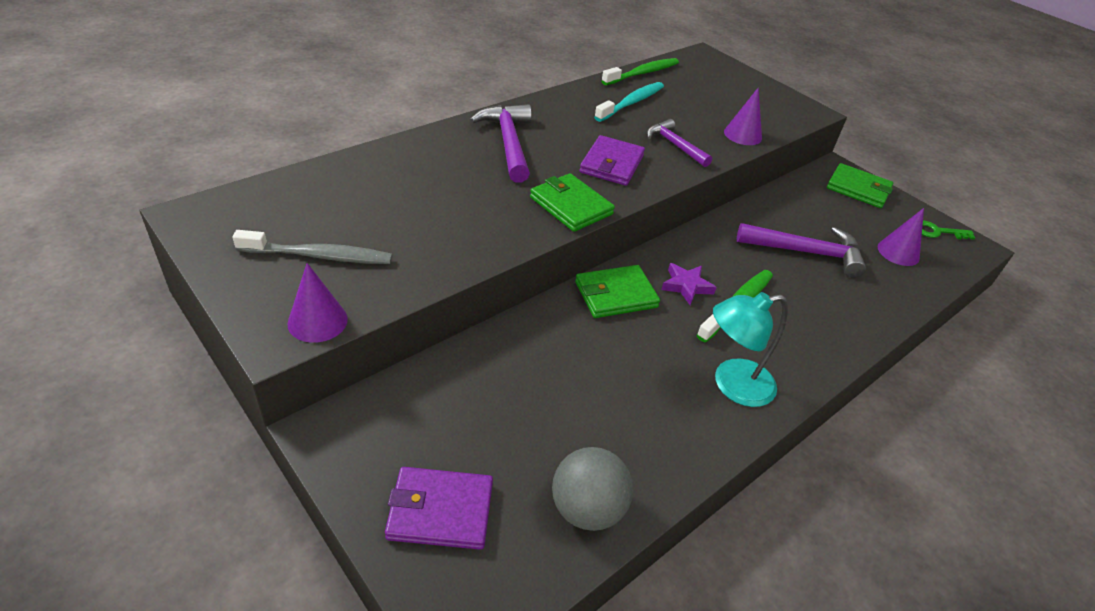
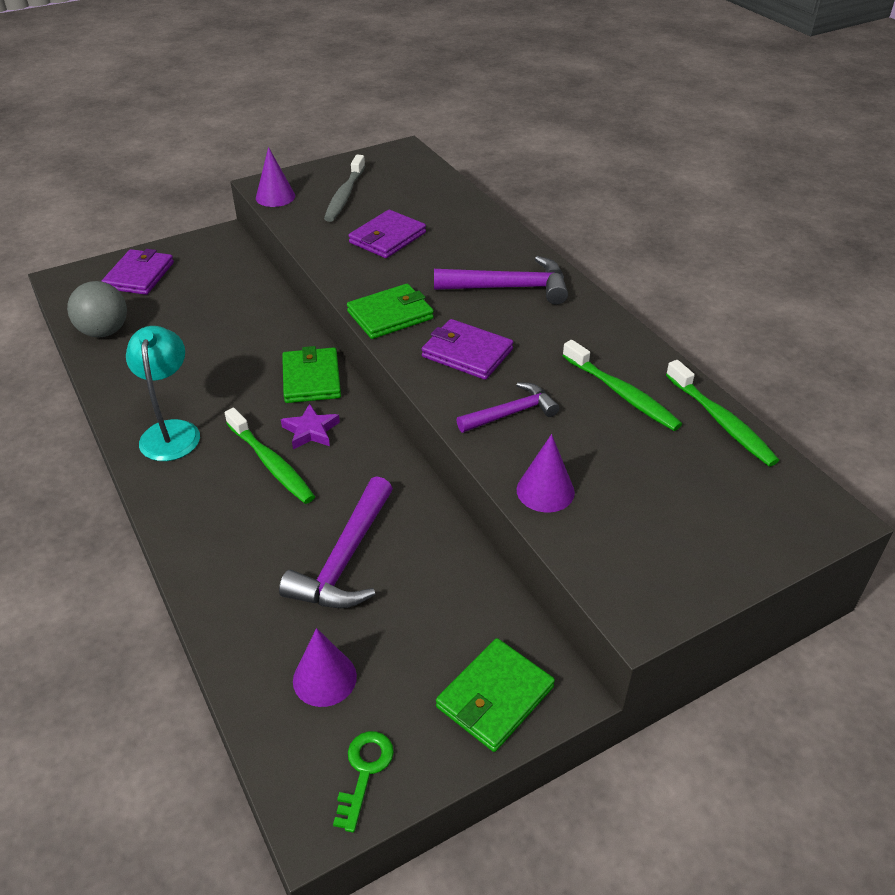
camera: 105 degrees right, 0 degrees up
turquoise toothbrush [594,82,664,122] -> green toothbrush [562,340,682,431]
none -> purple wallet [348,210,426,258]

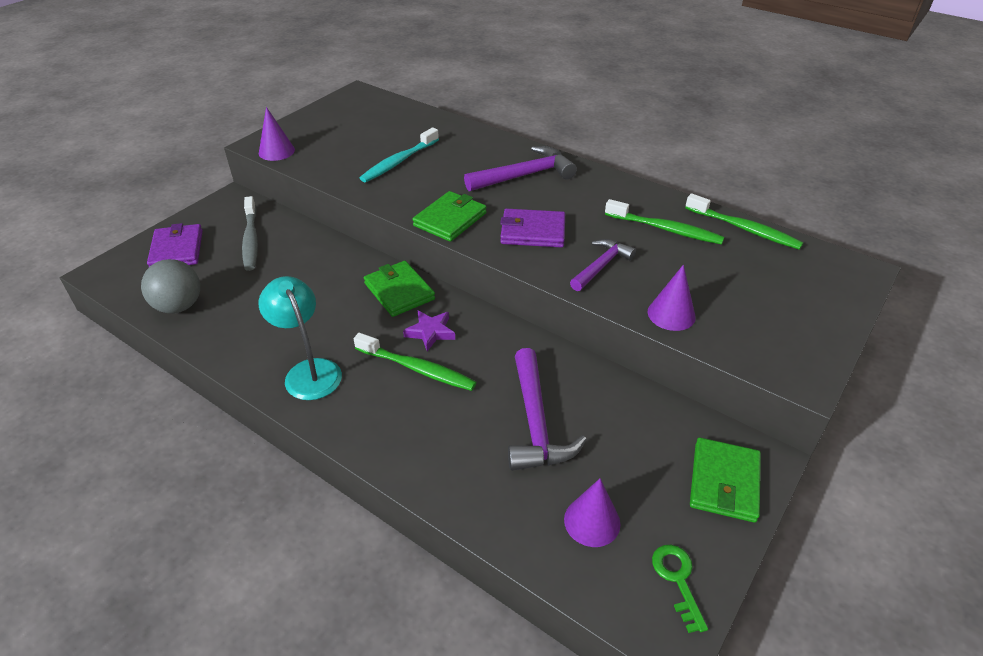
camera: 25 degrees left, 0 degrees up
grey toothbrush [324,155,365,222] -> grey toothbrush moved to [242,196,258,271]
purple wallet [348,210,426,258] -> turquoise toothbrush [360,127,439,182]

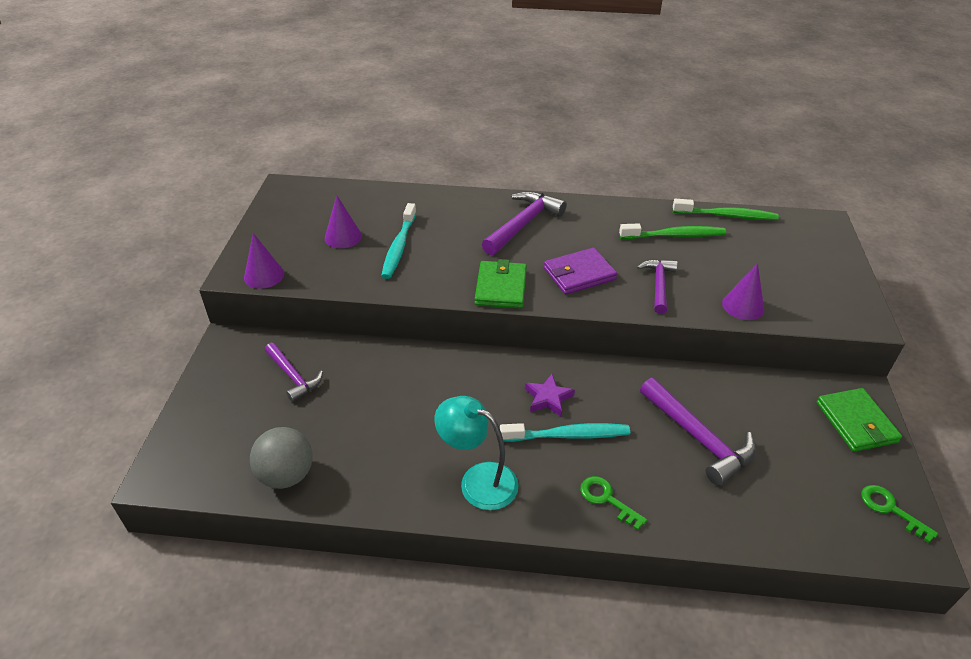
camera: 30 degrees left, 0 degrees up
purple wallet [147,223,203,267] -> none
grey toothbrush [242,196,258,271] -> purple hammer [265,343,323,402]
green toothbrush [354,333,477,391] -> turquoise toothbrush [500,423,630,442]
green wallet [364,261,435,317] -> none
purple cone [564,478,620,547] -> purple cone moved to [325,195,362,248]
none -> green key [580,476,647,530]

